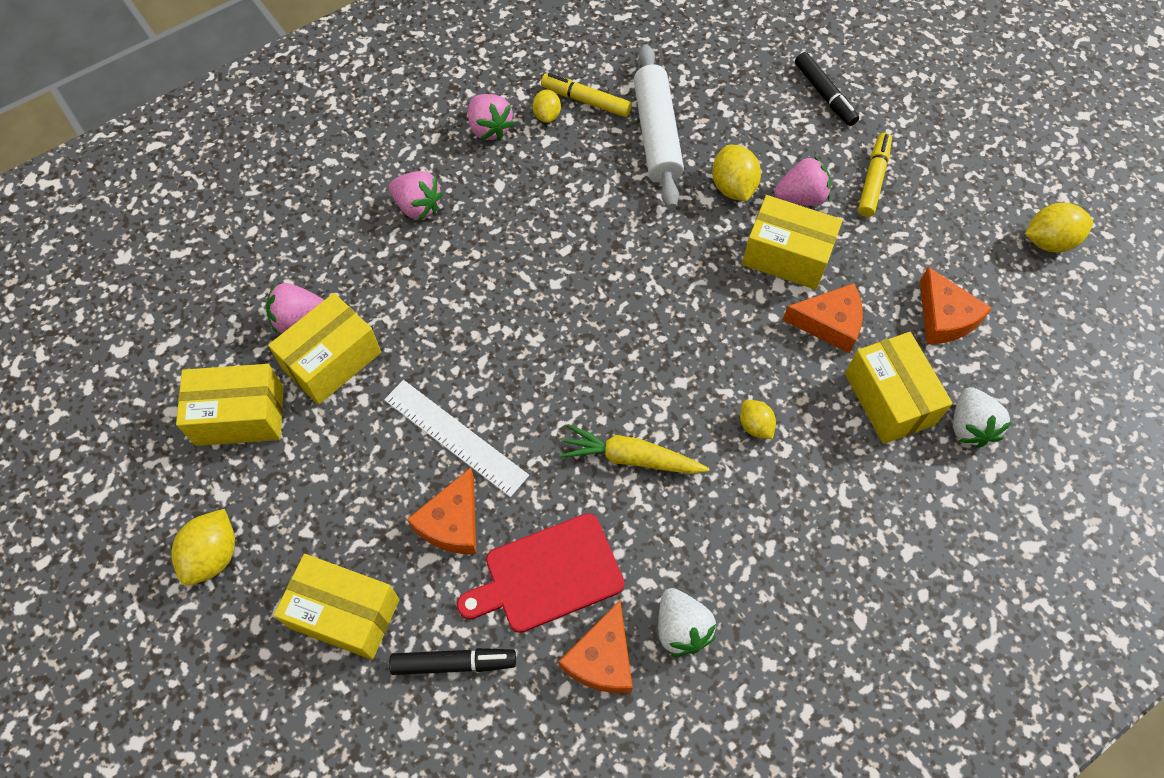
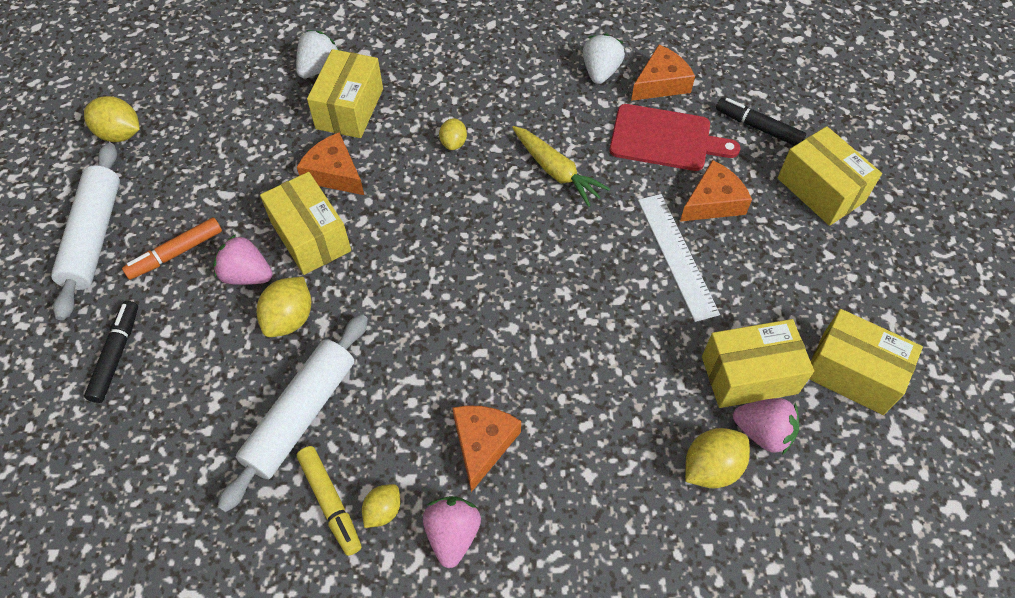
camera: 145 degrees left, 5 degrees down
yellow lemon [171,509,235,586] -> yellow lemon moved to [685,428,750,488]
pink strawberry [389,171,443,220] -> none
yellow marker [858,132,892,217] -> orange marker [122,217,222,280]
orange cheese [920,267,992,344] -> orange cheese moved to [453,405,521,492]
none -> white rolling pin [51,143,120,320]

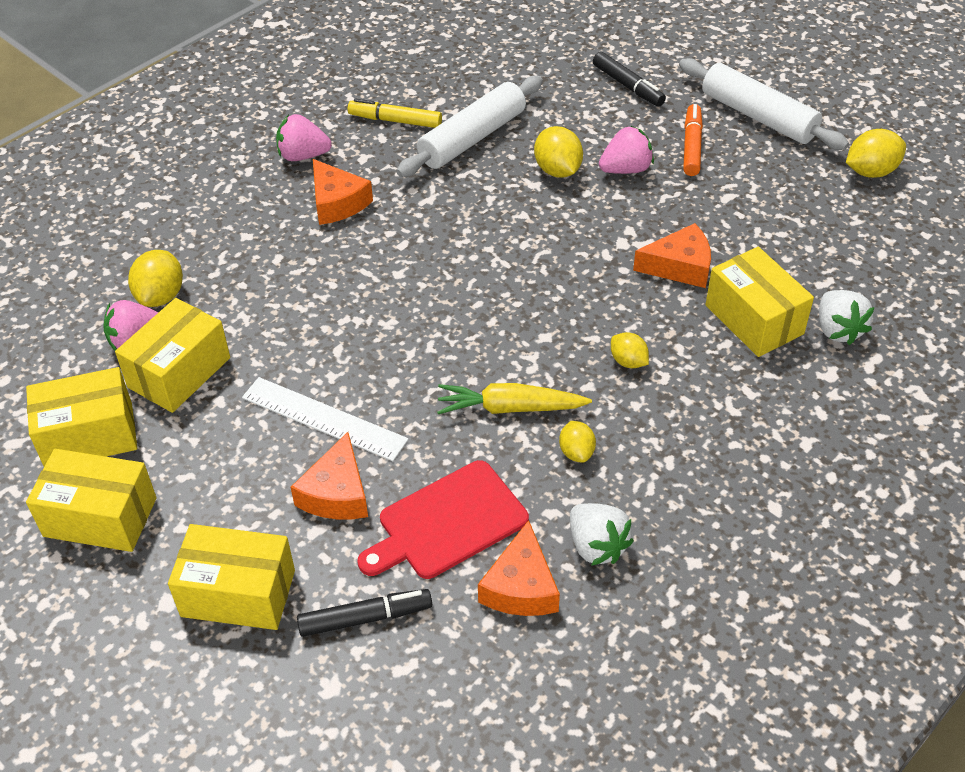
camera: 135 degrees right, 10 degrees down
white rolling pin [217,314,368,512] -> white rolling pin turned 60 degrees clockwise [396,76,543,177]
yellow box [260,172,351,275] -> yellow box moved to [26,449,157,552]
yellow lemon [362,484,401,528] -> yellow lemon moved to [559,421,596,463]
pink strawberry [423,496,481,568] -> pink strawberry turned 135 degrees clockwise [276,114,332,161]

